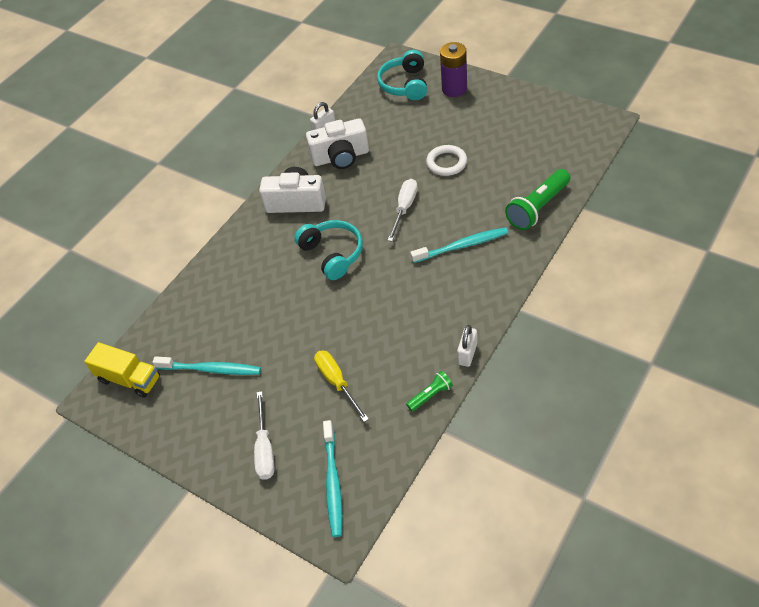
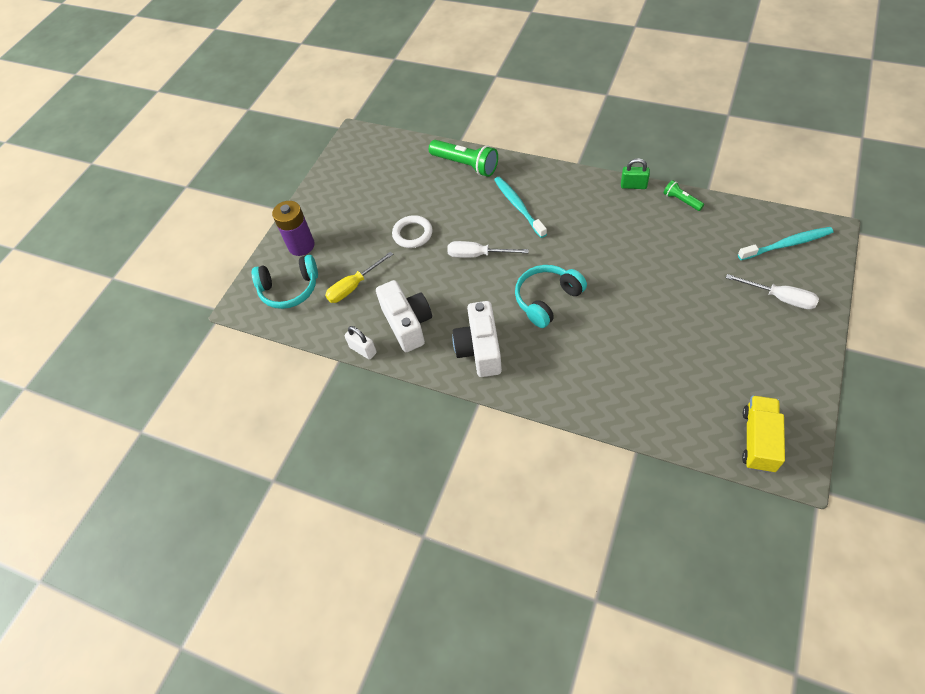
camera: 100 degrees left, 5 degrees up
turquoise toothbrush [152,356,261,375] -> none
white screwdriver [254,391,274,480] -> white screwdriver turned 45 degrees clockwise [726,274,819,310]
yellow screwdriver [314,350,369,422] -> yellow screwdriver moved to [325,251,393,303]
white padlock [457,325,477,367] -> green padlock [621,158,650,189]

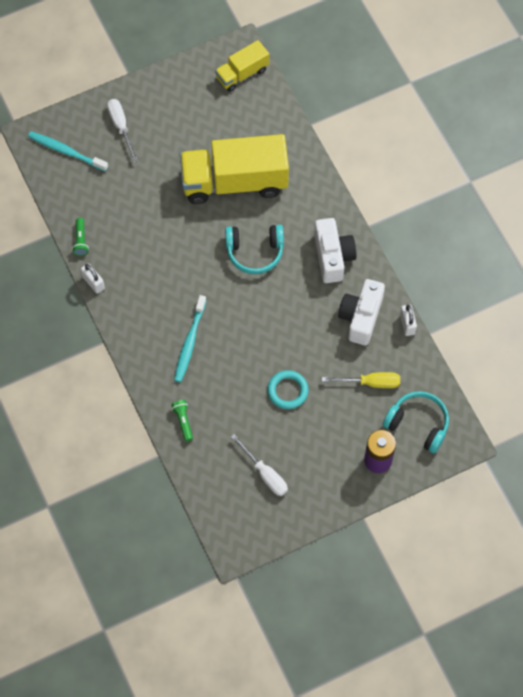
camera: 145 degrees left, 10 degrees up
white ring [392,215,432,248] -> turquoise ring [267,370,309,409]
green flashlight [429,140,498,177] -> green flashlight [171,400,193,442], size x0.53
white screwdriver [447,241,529,258] -> white screwdriver moved to [231,434,288,496]
white camera [452,301,502,377] -> white camera turned 45 degrees counterclockwise [314,218,356,283]
green padlock [621,158,650,189] -> white padlock [81,263,105,294]
none -> yellow truck [180,134,289,204]

